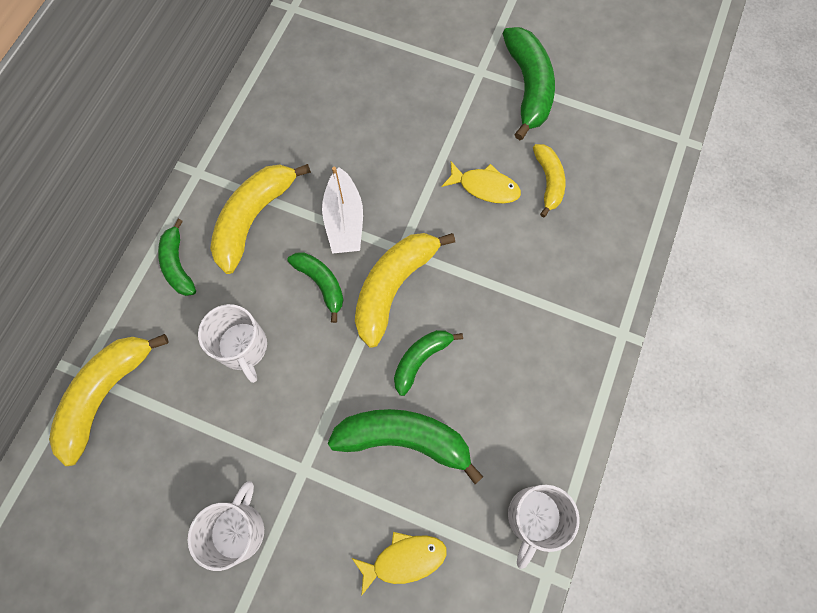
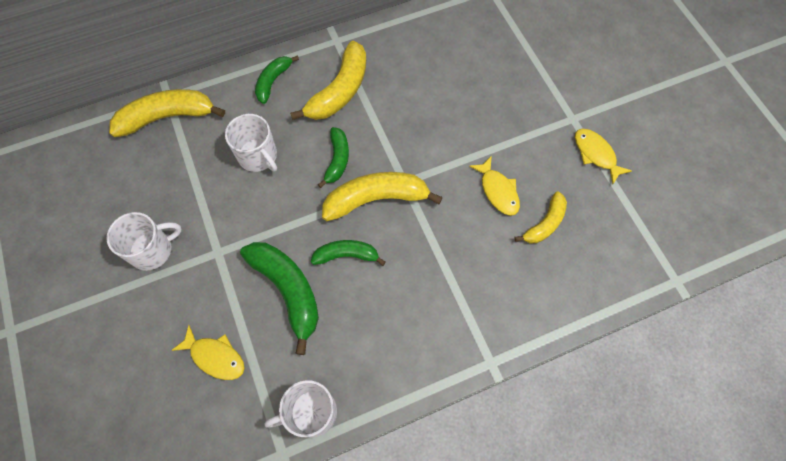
camera: 45 degrees right, 5 degrees down
white mug [198,304,267,383] -> white mug turned 60 degrees counterclockwise [225,114,277,172]
yellow banana [210,164,311,274] -> yellow banana turned 135 degrees clockwise [290,41,366,120]
white boat [322,167,363,254] -> none
green banana [503,27,555,140] -> yellow fish [575,129,632,184]

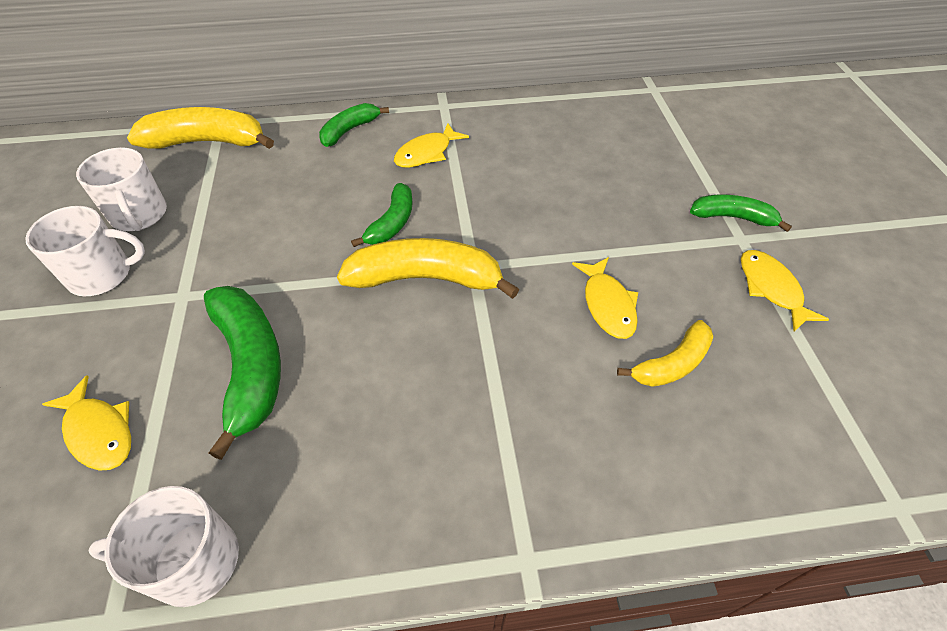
camera: 15 degrees right, 15 degrees down
white mug [225,114,277,172] -> white mug moved to [76,147,167,231]
yellow banana [290,41,366,120] -> yellow fish [394,123,469,168]
green banana [311,240,385,266] -> green banana moved to [690,195,792,232]

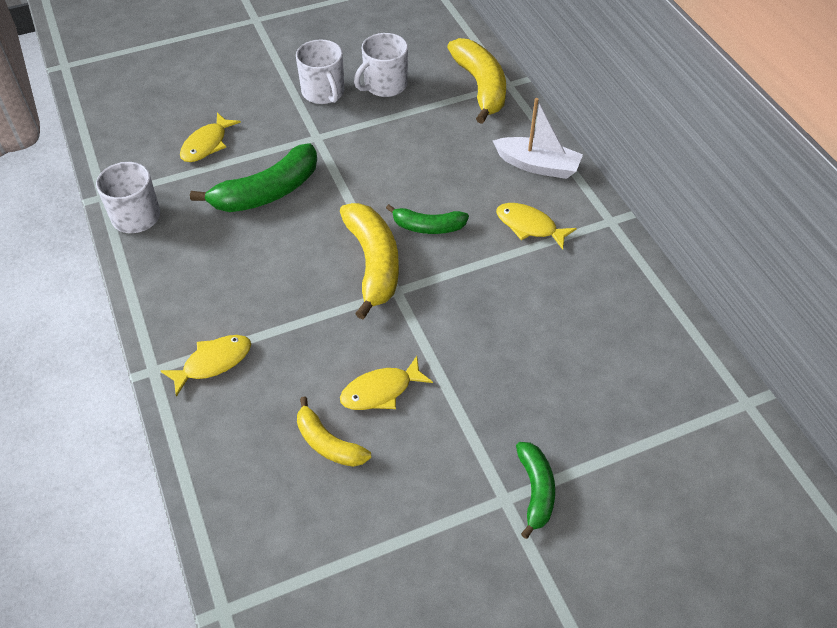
camera: 75 degrees right, 0 degrees up
green banana [319,103,389,147] -> white boat [493,98,583,179]
yellow fish [741,250,829,332] -> yellow fish moved to [161,335,251,397]

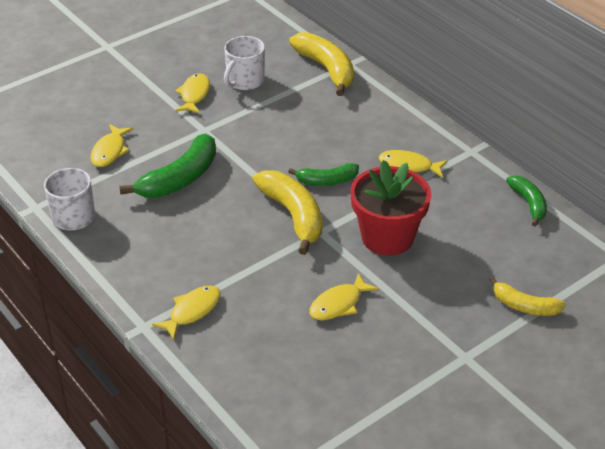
camera: 15 degrees left, 10 degrees down
white mug [296,40,344,104] -> yellow fish [175,73,210,114]
yellow banana [297,397,371,467] -> yellow banana moved to [489,277,566,316]
white boat [493,98,583,179] -> none
green banana [516,442,555,539] -> green banana moved to [506,175,547,226]
none -> red flower pot [350,160,431,256]

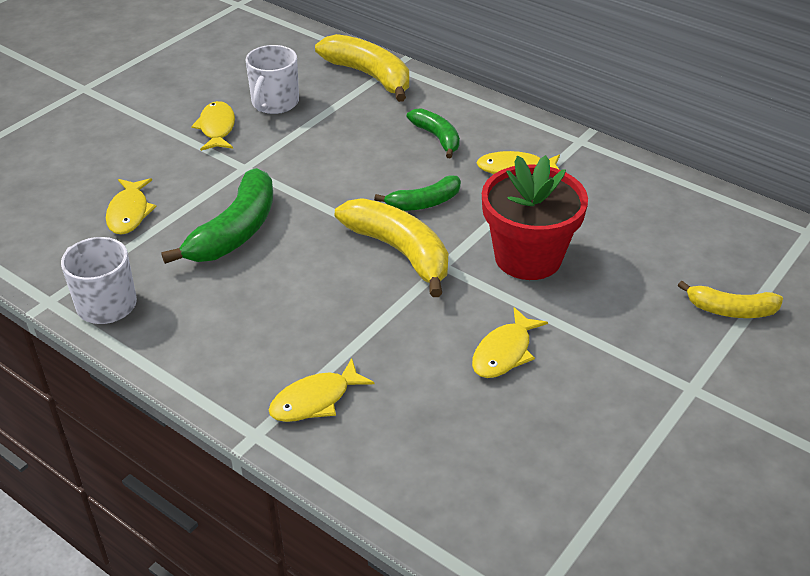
camera: 15 degrees left, 0 degrees up
yellow fish [152,286,221,340] -> yellow fish turned 150 degrees counterclockwise [269,358,374,422]
green banana [506,175,547,226] -> green banana moved to [407,108,460,158]

